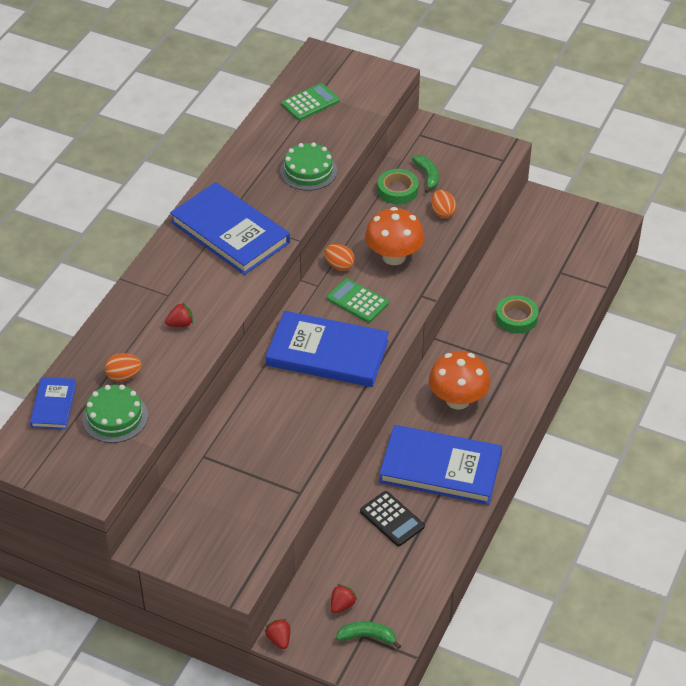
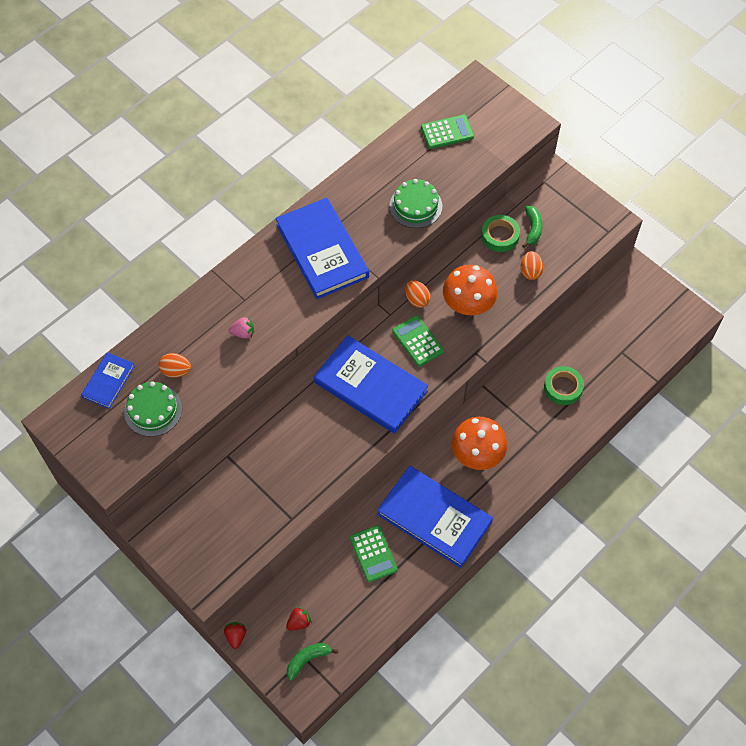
camera: 20 degrees right, 15 degrees up
red strawberry [165,302,193,327] -> pink strawberry [229,317,254,339]
green banana [336,621,401,649] -> green banana turned 60 degrees counterclockwise [287,643,338,681]
black calculator [360,491,425,546] -> green calculator [350,525,398,583]

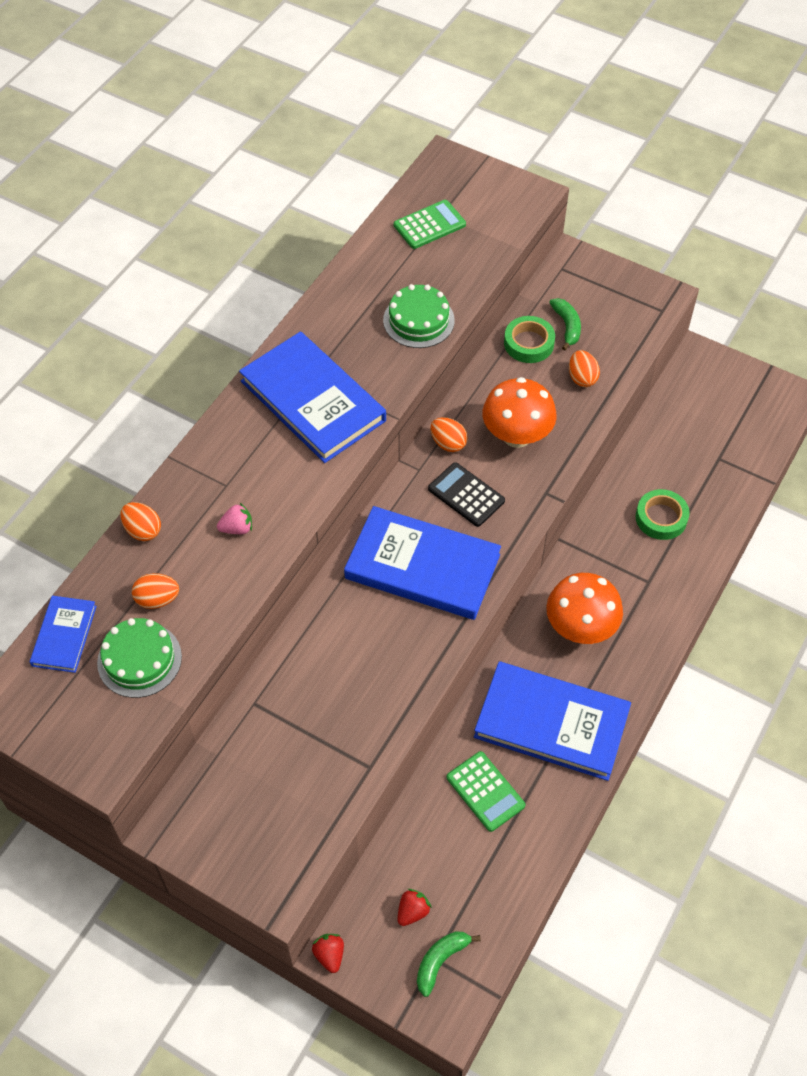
camera: 15 degrees left, 5 degrees down
green calculator [392,315,444,367] -> black calculator [428,462,505,527]
none -> orange egg [120,502,161,541]

